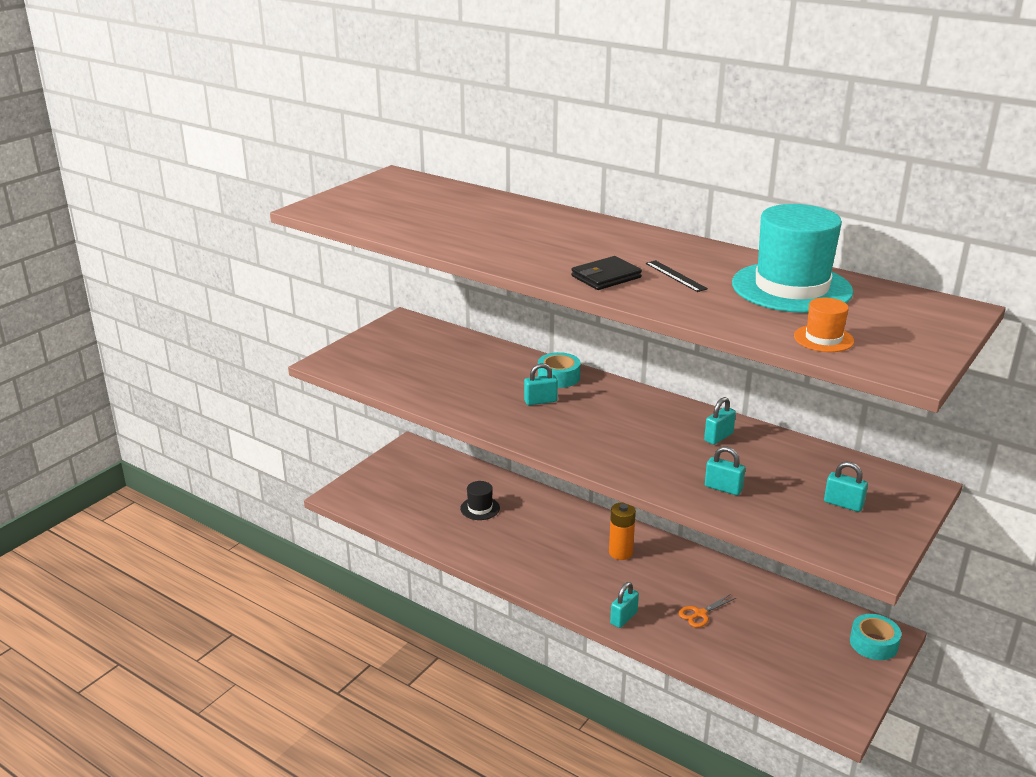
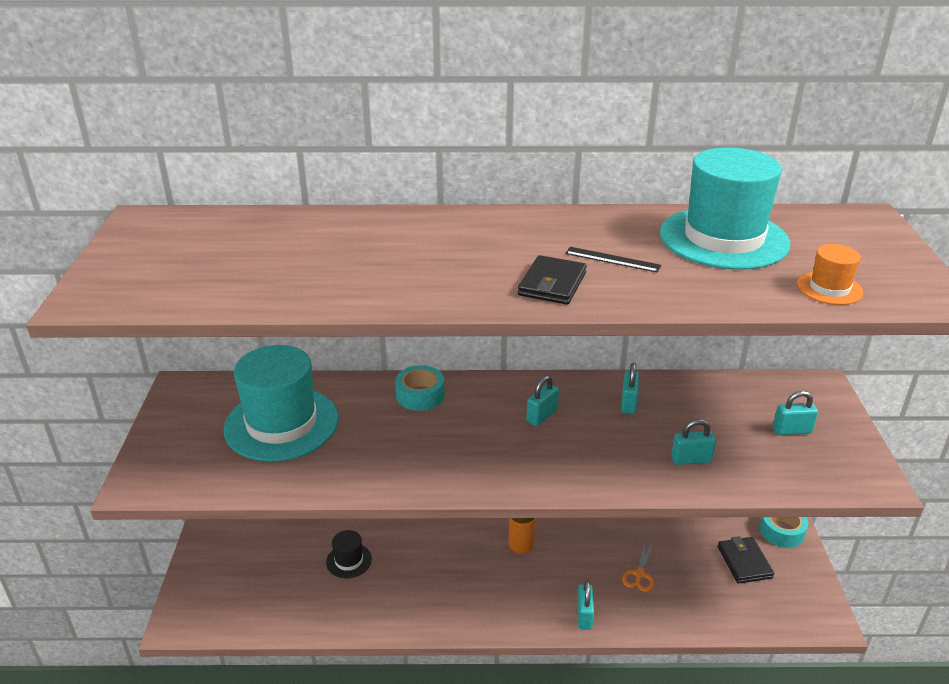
camera: 35 degrees left, 5 degrees up
turquoise padlock [524,363,558,405] -> turquoise padlock moved to [526,376,559,426]
none -> turquoise hat [224,345,339,462]
none -> black wallet [718,536,774,584]

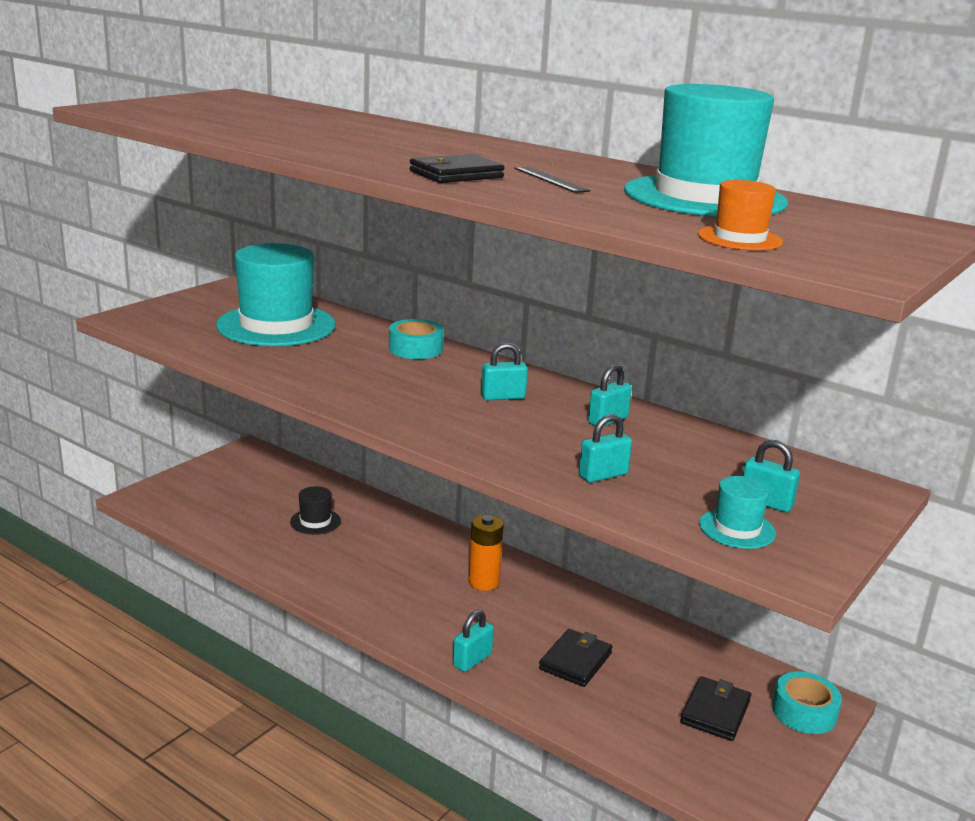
camera: 35 degrees right, 10 degrees down
orange scissors [622,542,654,592] -> black wallet [539,629,613,687]
turquoise padlock [671,419,716,465] -> turquoise padlock turned 60 degrees counterclockwise [579,414,632,483]
none -> turquoise hat [699,476,776,549]

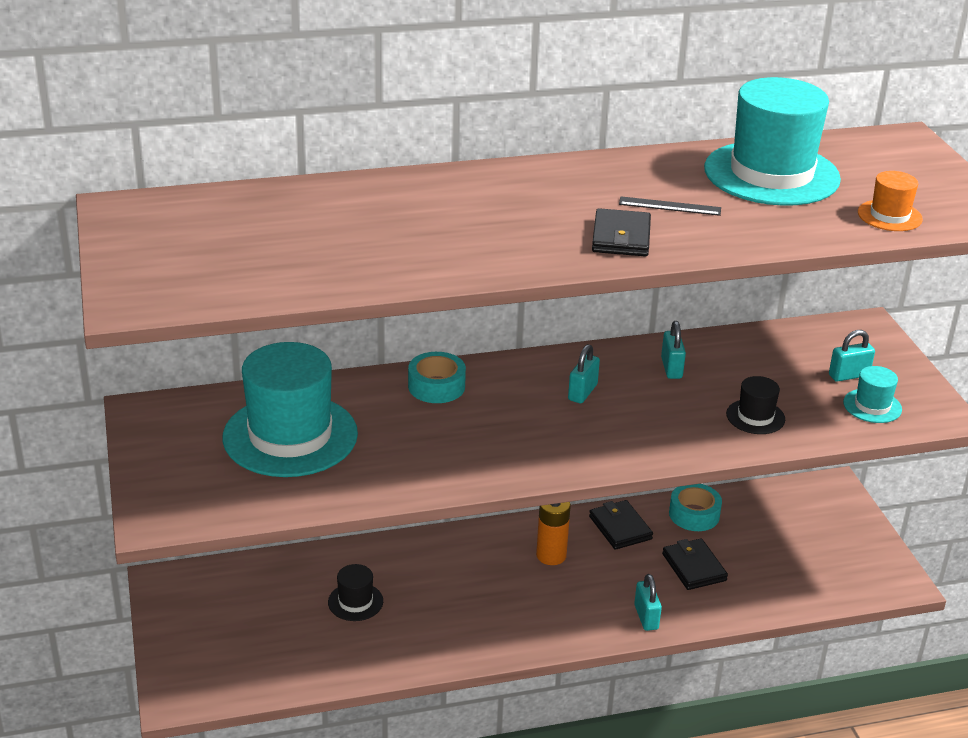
camera: 50 degrees left, 10 degrees up
turquoise padlock [579,414,632,483] -> black hat [726,376,785,434]
black wallet [680,676,751,741] -> black wallet moved to [589,500,653,550]
turquoise tape [772,672,842,734] -> turquoise tape moved to [669,484,722,531]

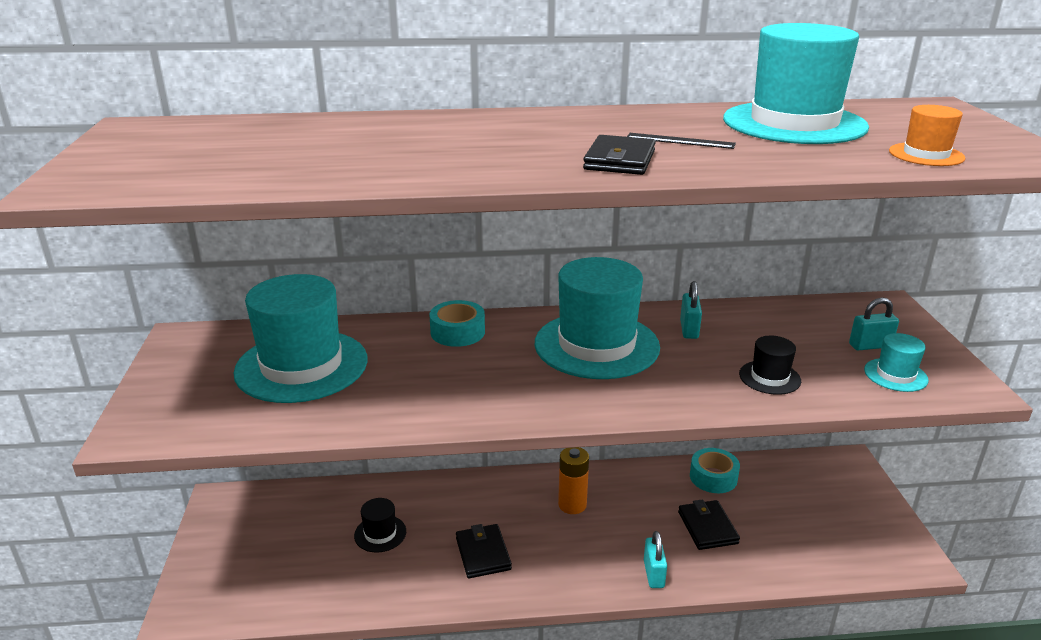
camera: 10 degrees right, 5 degrees down
turquoise padlock [568,344,600,403] -> turquoise hat [535,257,660,379]
black wallet [589,500,653,550] -> black wallet moved to [456,524,512,579]

